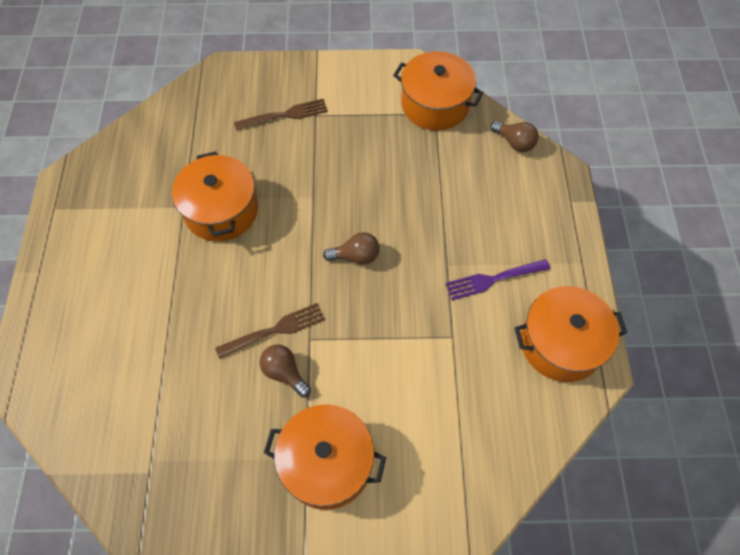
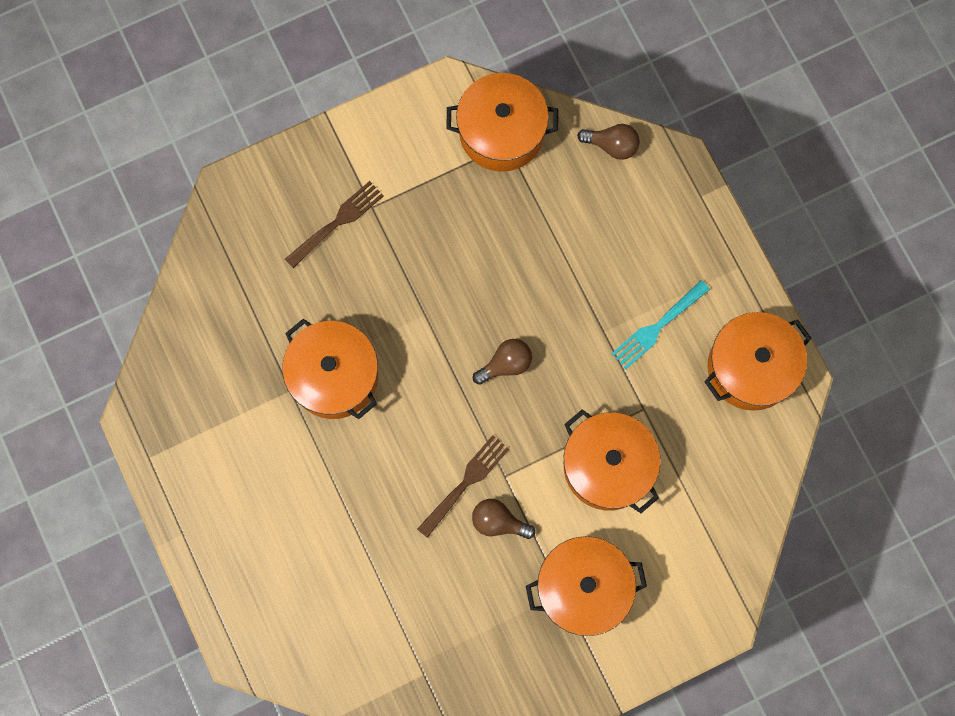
camera: 25 degrees left, 15 degrees up
purple fork [445,259,550,300] -> turquoise fork [611,280,710,369]
none -> orange pot [564,409,660,513]

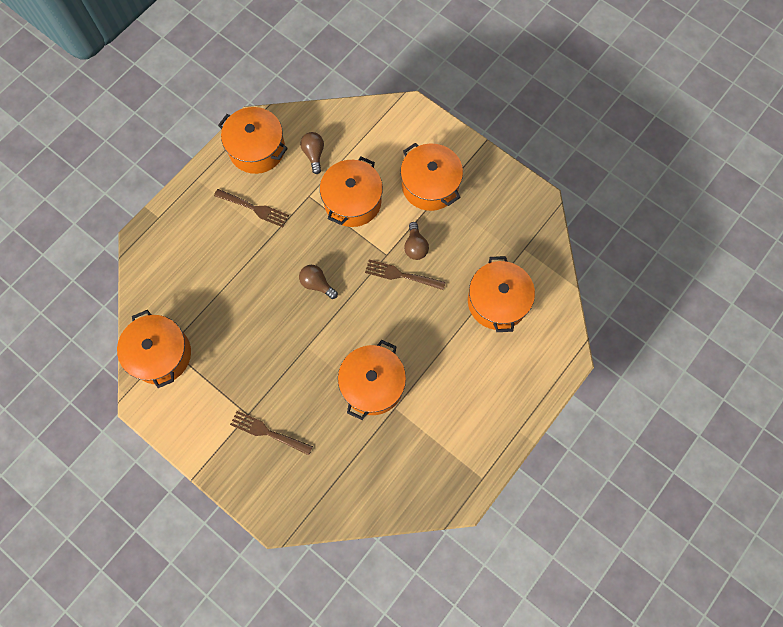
camera: 115 degrees left, 5 degrees down
brown light bulb [577,124,640,160] -> brown light bulb moved to [300,132,324,174]
turquoise fork [611,280,710,369] -> brown fork [214,189,289,227]
none -> orange pot [468,256,535,332]

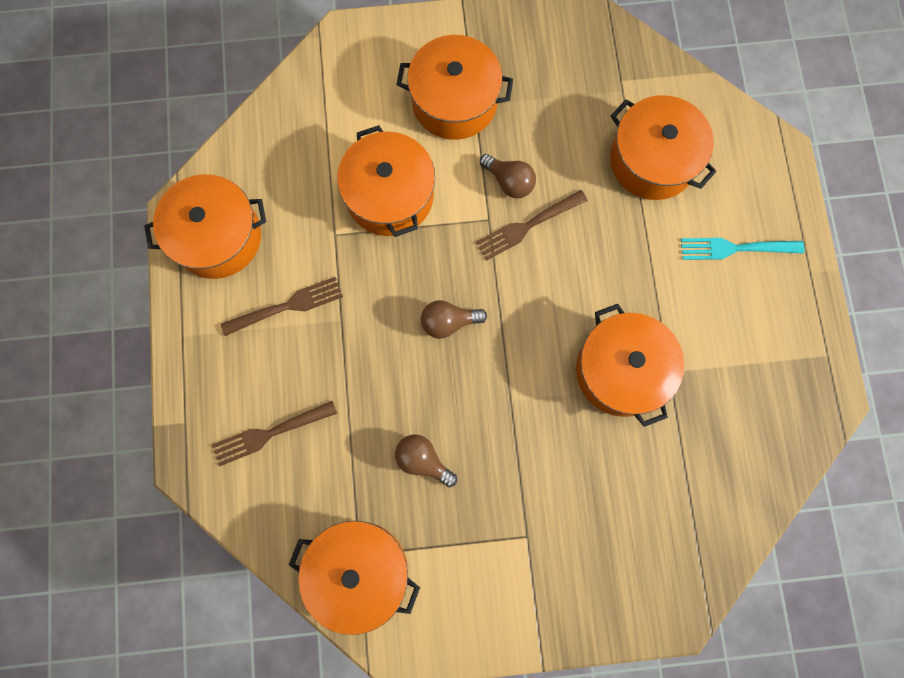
camera: 45 degrees left, 5 degrees up
brown fork [230,411,313,455] -> brown fork moved to [212,401,337,466]
brown light bulb [300,132,324,174] -> brown light bulb moved to [395,435,457,487]
none -> turquoise fork [681,238,804,260]

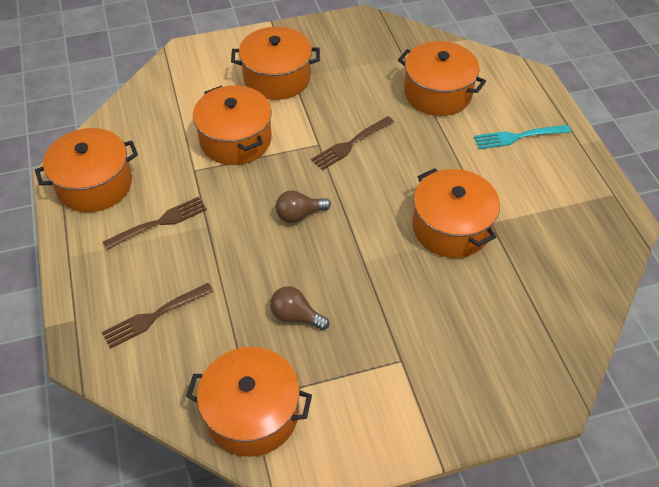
camera: 10 degrees left, 25 degrees down
brown light bulb [480,154,536,198] -> none

